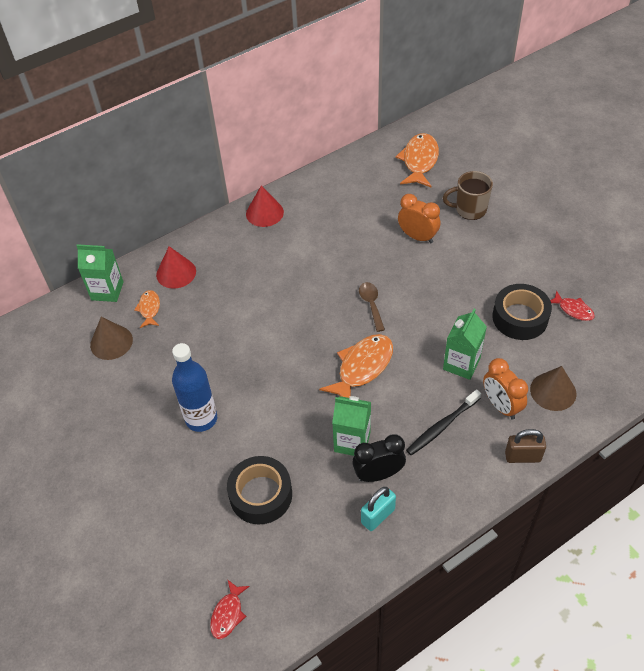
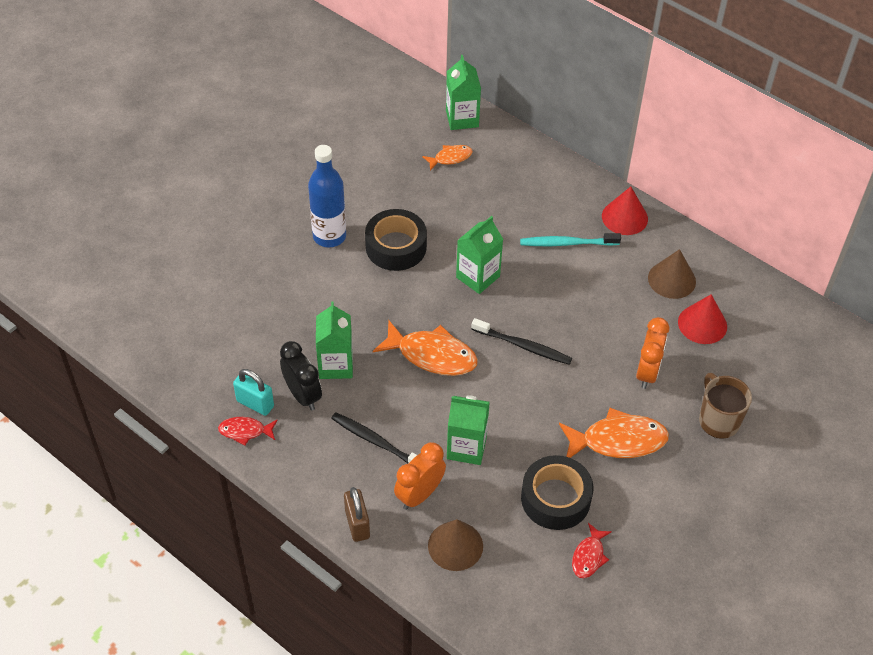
camera: 70 degrees right, 0 degrees up
brown cone [90,317,133,360] -> brown cone moved to [648,249,696,299]
red cone [156,246,196,289] -> red cone moved to [678,294,727,344]
red fish [210,579,250,639] -> red fish moved to [218,417,278,446]
black tape [227,456,292,525] -> black tape moved to [365,209,427,271]
brown spoon [359,282,385,332] -> black toothbrush [471,318,572,365]
orange fish [396,133,439,188] -> orange fish moved to [559,408,669,458]
none -> green carton [456,216,503,294]
none -> turquoise toothbrush [520,233,621,246]

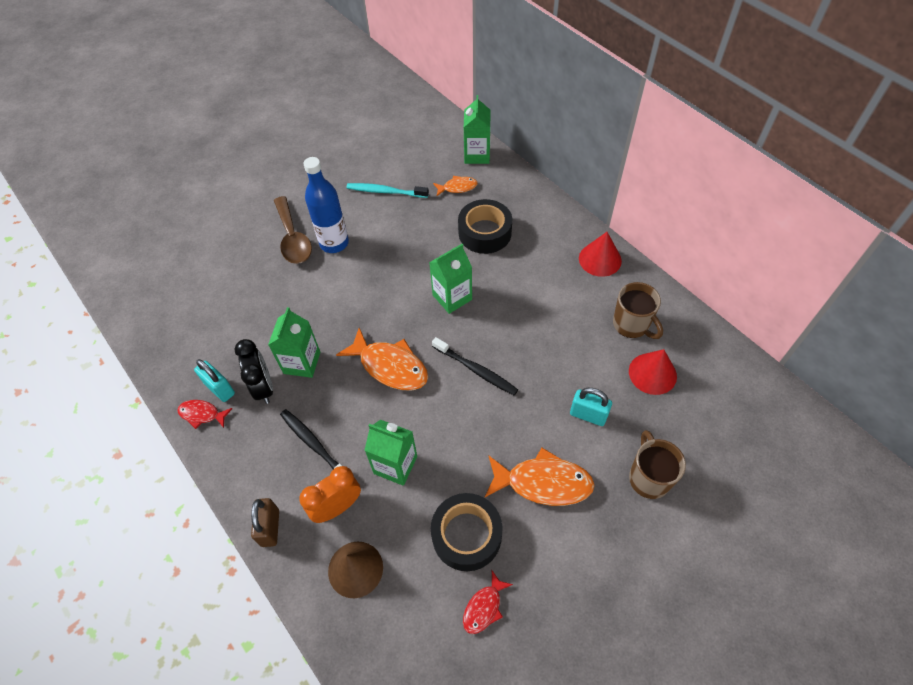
camera: 15 degrees right, 5 degrees up
black tape [365,209,427,271] -> black tape moved to [458,199,512,254]
turquoise toothbrush [520,233,621,246] -> turquoise toothbrush moved to [347,183,429,198]
orange clock [636,317,669,389] -> turquoise padlock [570,388,612,426]
brown cone [648,249,696,299] -> brown mug [613,282,663,339]
none -> brown spoon [274,196,312,264]

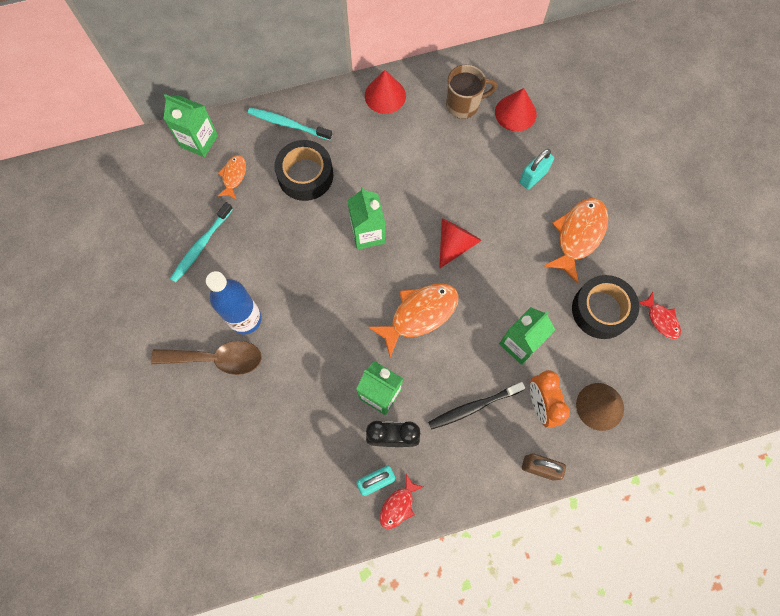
camera: 70 degrees left, 15 degrees up
black toothbrush [432,337,518,396] -> red cone [439,218,482,269]
brown mug [629,430,686,499] -> none
none -> turquoise toothbrush [248,108,332,140]

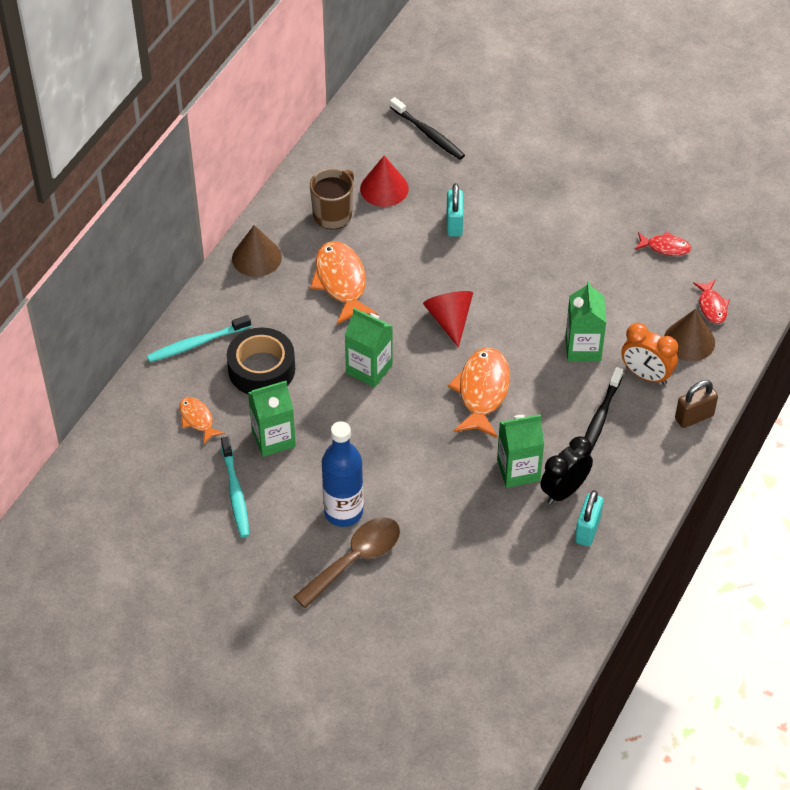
camera: 45 degrees left, 20 degrees down
green carton [164,94,218,157] -> green carton moved to [248,381,296,457]
red cone [365,70,406,114] -> brown cone [232,225,282,277]
red fish [379,474,423,529] -> red fish moved to [693,280,730,324]
orange fish [544,198,608,283] -> orange fish moved to [310,241,378,324]
black tape [572,275,639,339] -> none
none -> black toothbrush [390,97,465,160]

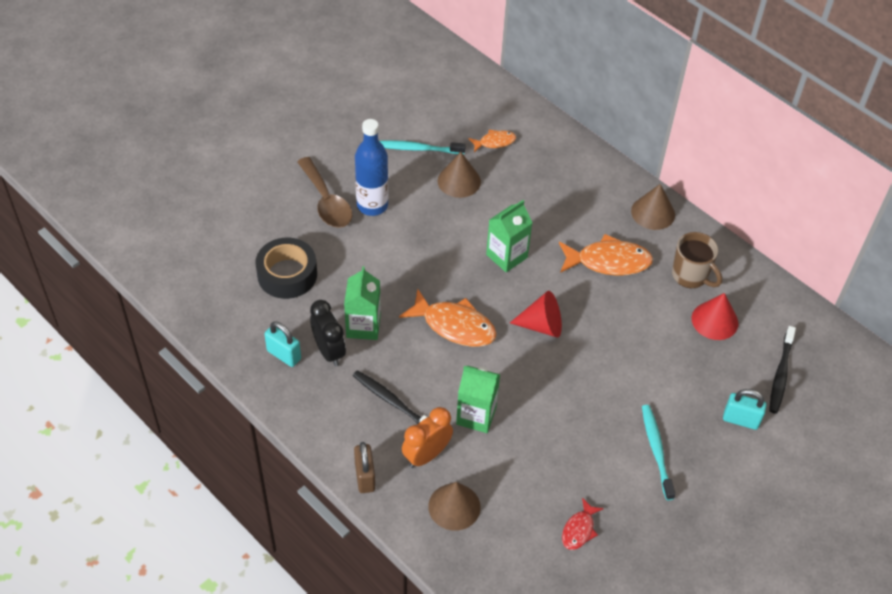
camera: 105 degrees right, 0 degrees up
turquoise toothbrush [147,315,251,362] -> turquoise toothbrush moved to [642,405,676,500]
black tape [227,327,295,394] -> black tape moved to [255,238,317,299]
green carton [248,381,296,457] -> brown cone [438,152,481,198]
black toothbrush [390,97,465,160] -> black toothbrush turned 45 degrees counterclockwise [769,326,796,414]
turquoise padlock [447,183,463,237] -> turquoise padlock moved to [723,389,767,430]
red fish [693,280,730,324] -> none

